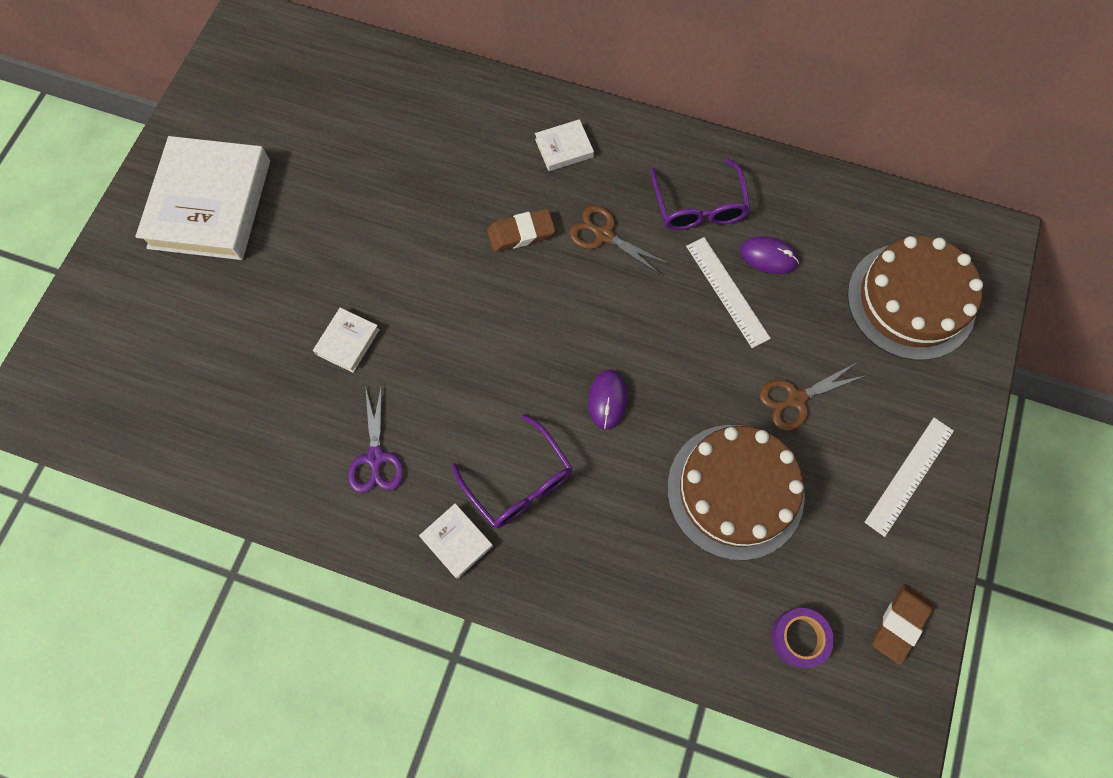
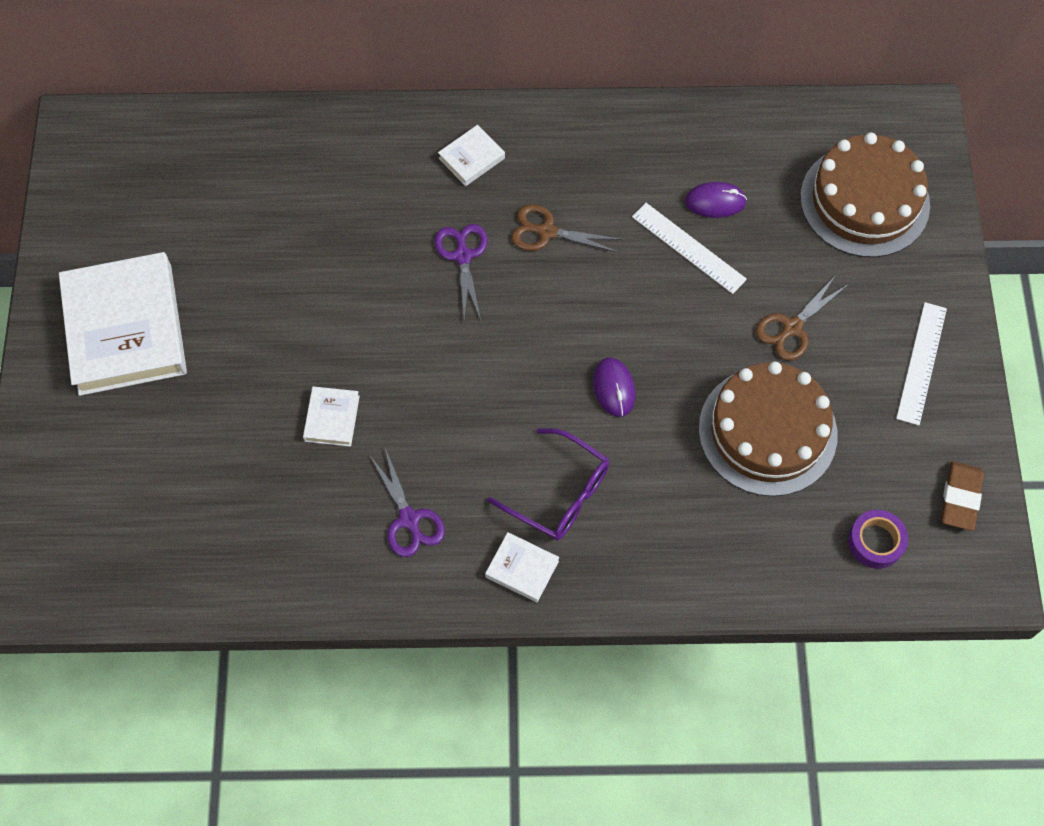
camera: 20 degrees left, 5 degrees down
brown eraser [487,209,555,252] -> purple scissors [435,224,488,320]
purple glasses [651,159,750,230] -> none

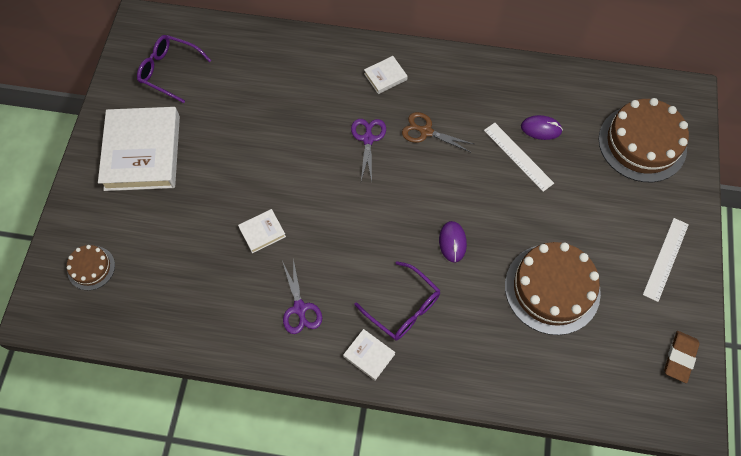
camera: 10 degrees right, 0 degrees up
white book [303,386,360,447] -> white book turned 45 degrees clockwise [238,209,286,253]
brown scissors [756,275,849,360] -> none
purple tape [848,510,908,569] -> none
none -> brown cake [67,245,115,290]
none -> purple glasses [137,35,211,103]

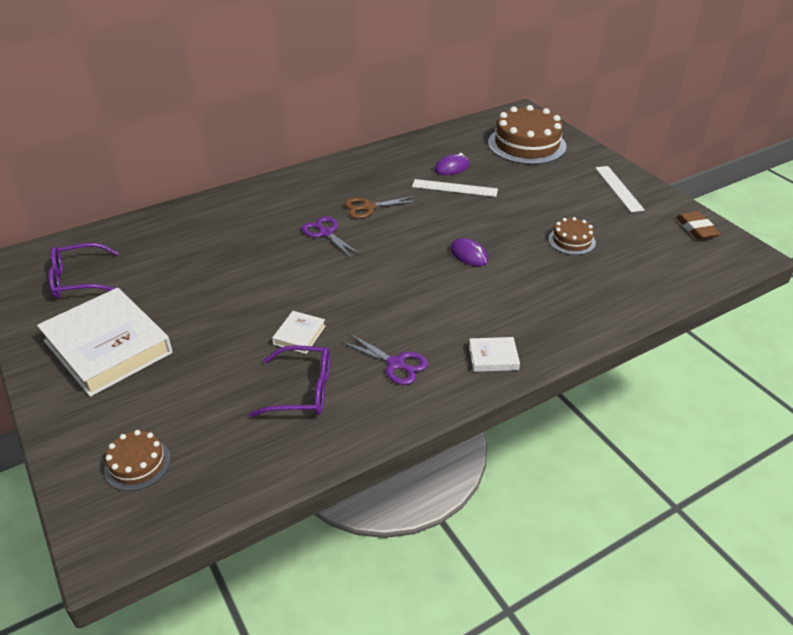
camera: 40 degrees left, 25 degrees down
purple glasses [354,261,441,340] -> purple glasses moved to [249,345,330,417]
white book [364,56,408,94] -> none
brown cake [505,242,601,335] -> brown cake [548,217,596,255], size x0.50

